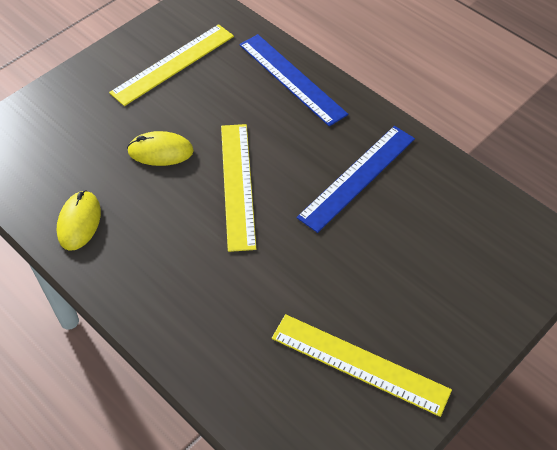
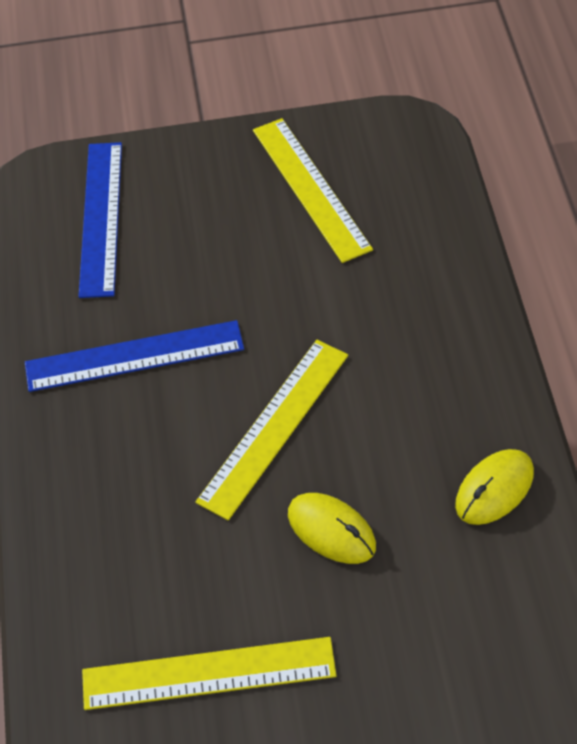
camera: 140 degrees left, 0 degrees up
blue ruler [239,34,348,126] -> blue ruler moved to [78,142,122,298]

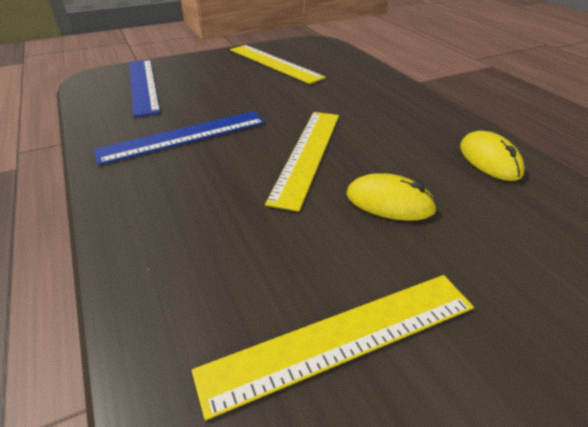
camera: 20 degrees left, 15 degrees down
yellow mouse [455,449,534,525] -> yellow mouse turned 45 degrees counterclockwise [460,131,525,181]

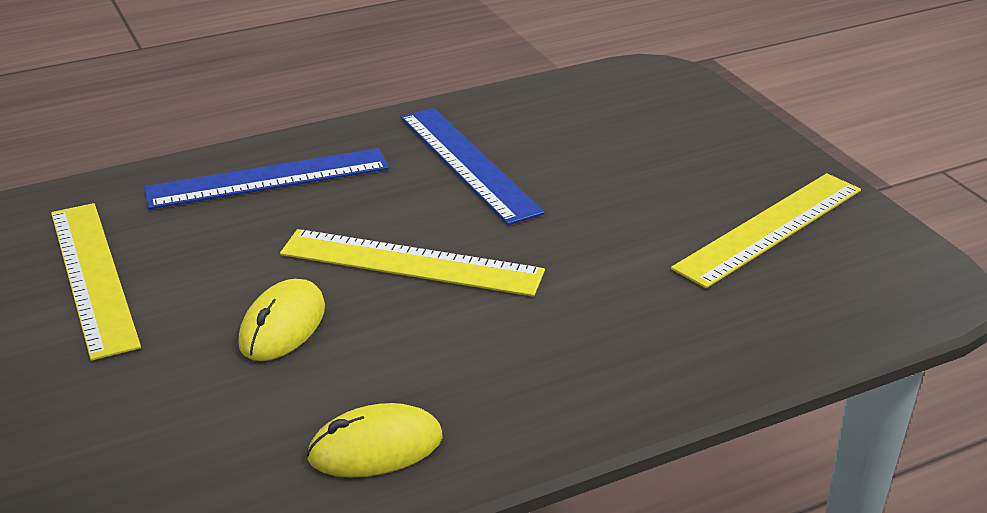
camera: 90 degrees right, 5 degrees down
blue ruler [129,60,161,117] -> blue ruler moved to [144,148,389,209]

